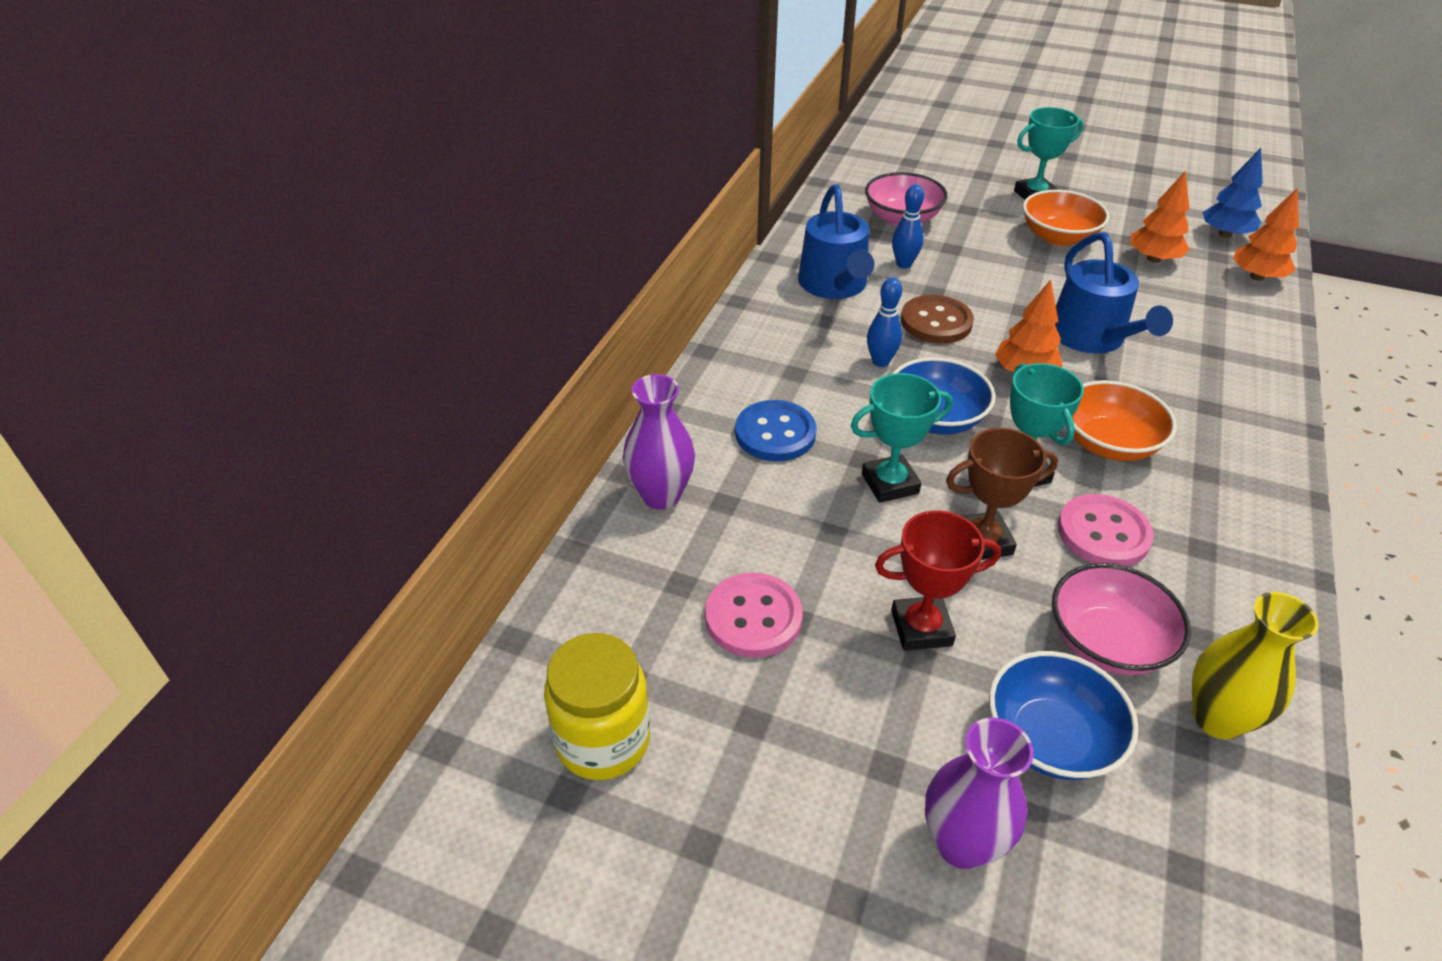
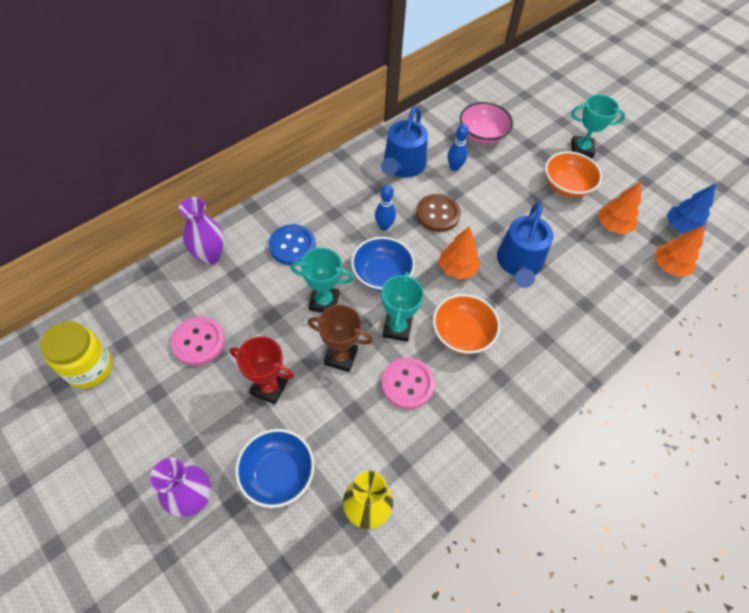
camera: 25 degrees right, 15 degrees up
pink bowl [1052,563,1191,675] -> none

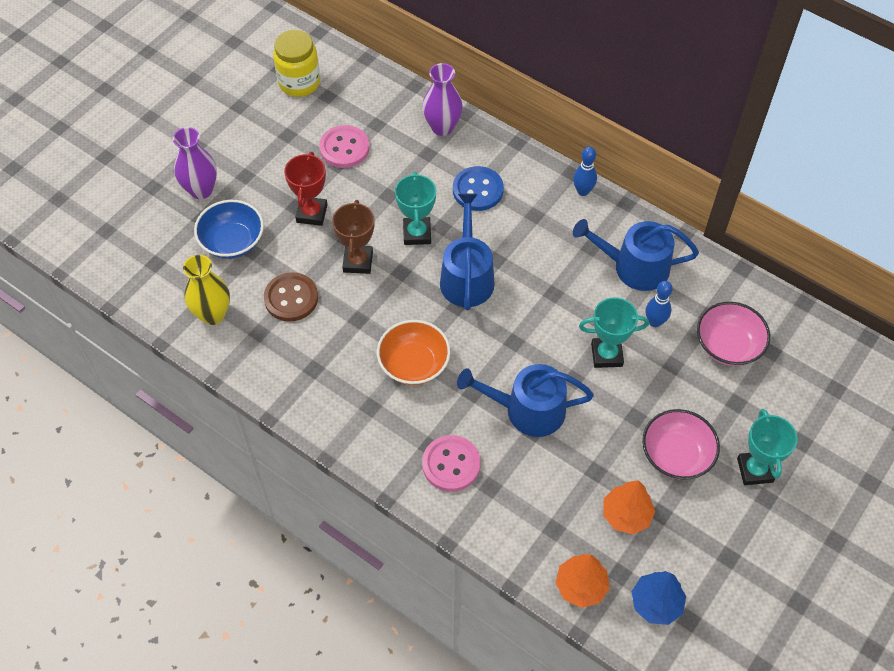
camera: 80 degrees right, 0 degrees up
blue bowl [351,237,415,291] -> blue watering can [440,194,494,310]
blue bowling pin [375,185,396,231] -> blue bowling pin moved to [573,147,597,196]
pink button [381,357,435,409] -> pink button moved to [422,435,481,492]
turquoise trophy [382,272,424,342] -> turquoise trophy moved to [579,297,649,368]
brown button [416,194,461,232] -> brown button moved to [264,272,318,322]
orange tree [439,226,480,279] -> none
orange bowl [545,151,602,197] -> pink bowl [642,409,720,480]

